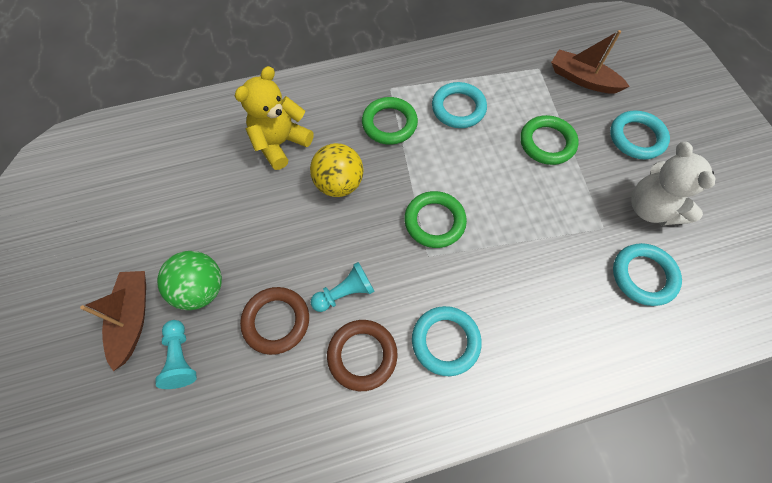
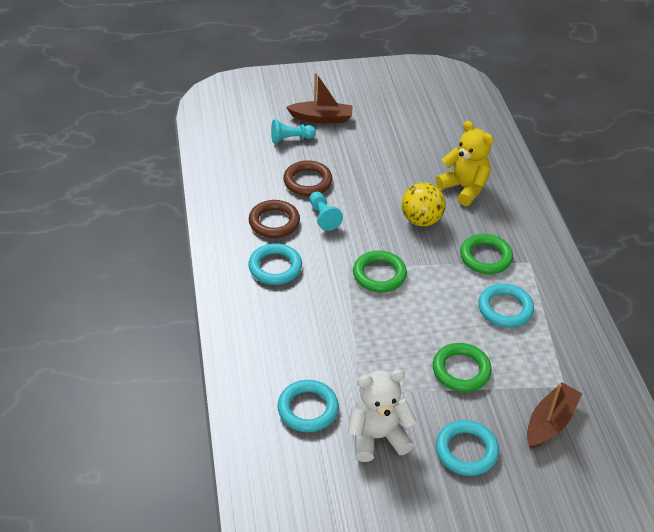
camera: 95 degrees right, 20 degrees down
green ball [157,251,222,310] -> none

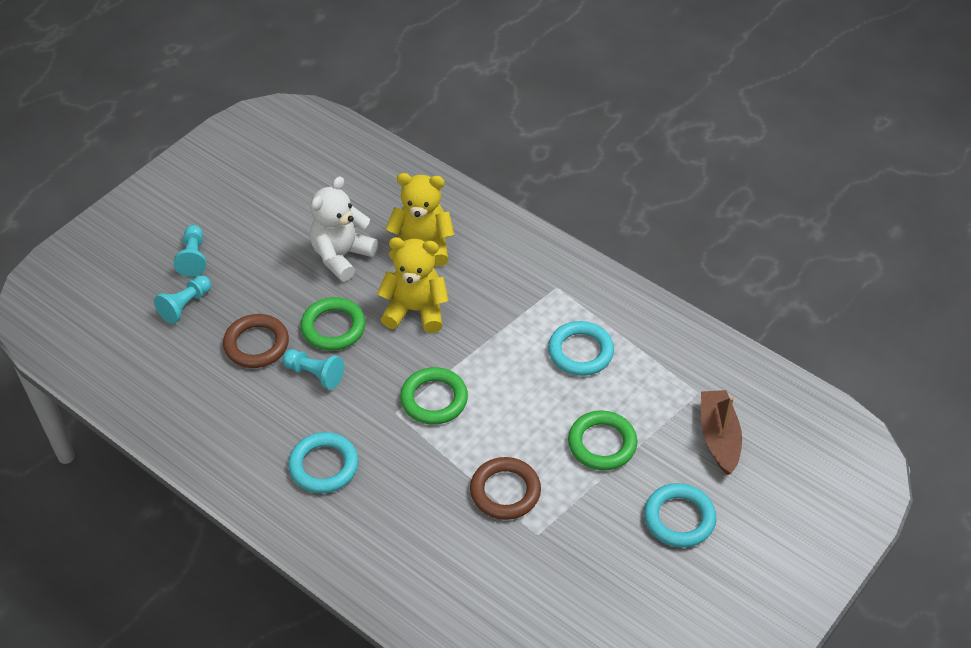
camera: 40 degrees left, 5 degrees up
brown ring [249,200,300,238] -> brown ring moved to [470,457,541,520]
turquoise ring [277,380,339,432] -> none
brown boat [286,72,353,123] -> turquoise pawn [174,225,206,277]
white teddy bear [348,369,417,462] -> white teddy bear moved to [310,176,378,281]
yellow ball [401,182,446,226] -> yellow teddy bear [377,237,449,333]
green ring [460,234,513,274] -> green ring moved to [300,297,366,351]

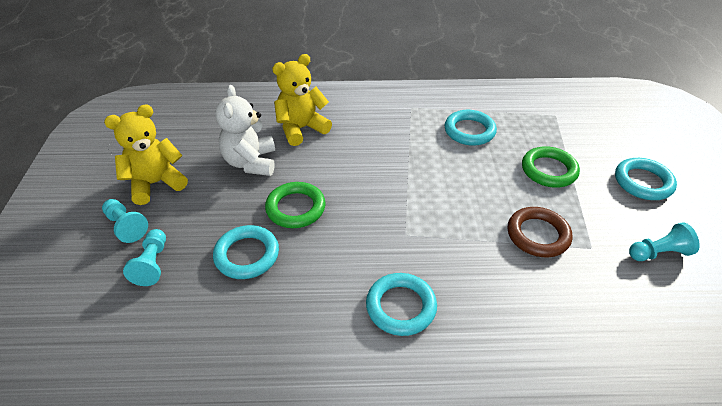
camera: 40 degrees left, 5 degrees down
brown ring [223,314,289,368] -> turquoise ring [213,225,279,279]
turquoise pawn [282,349,344,390] -> turquoise pawn moved to [629,222,700,261]
yellow teddy bear [377,237,449,333] -> yellow teddy bear moved to [104,104,188,205]
green ring [400,367,468,425] -> none
brown boat [701,390,742,475] -> none

